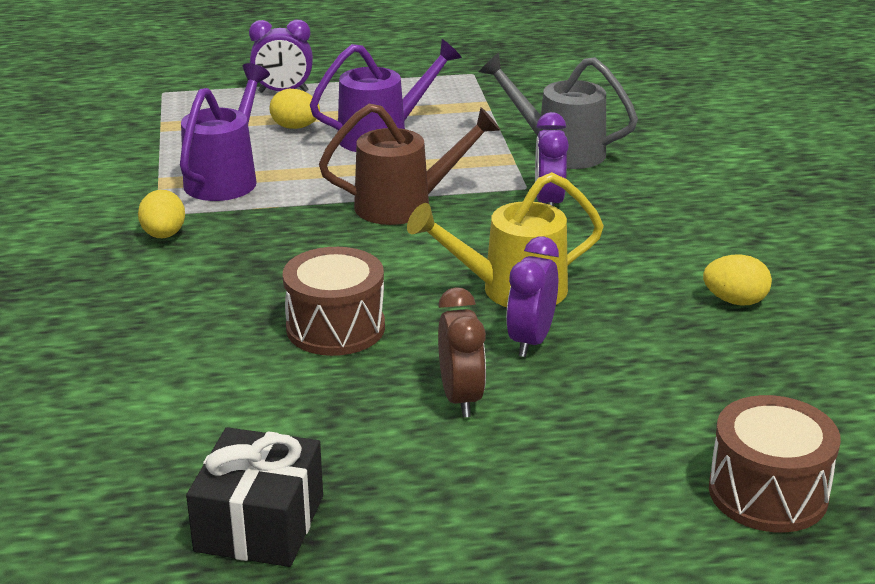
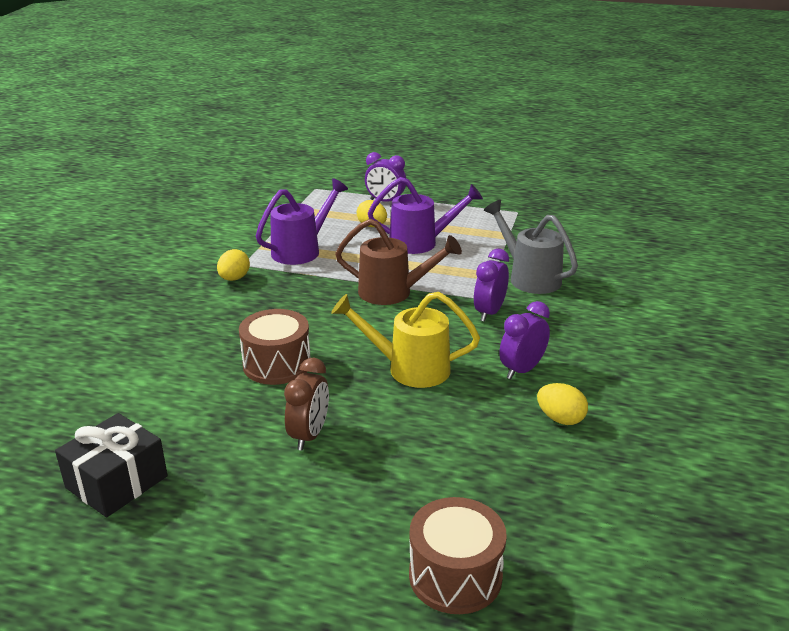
camera: 25 degrees right, 0 degrees up
purple clock [506,237,559,357] -> purple clock moved to [499,301,550,379]

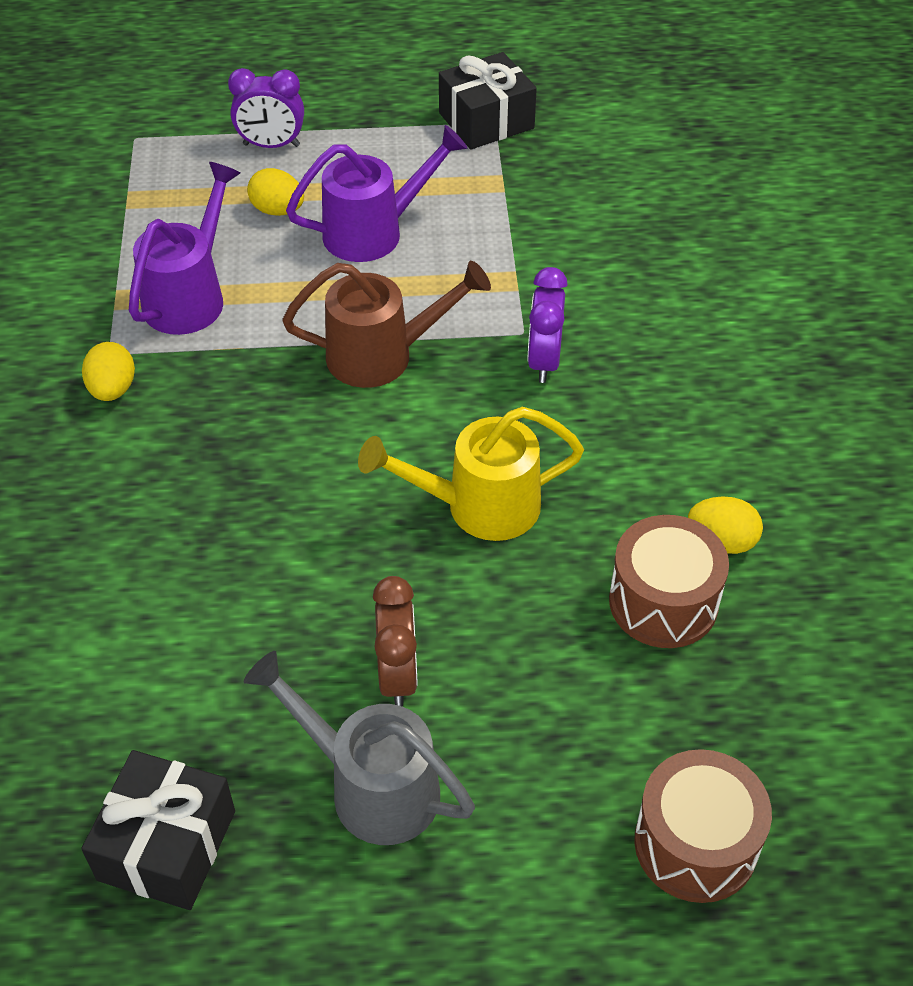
camera: 20 degrees left, 20 degrees up
brown drum [239,309,311,385] -> brown drum moved to [609,515,729,648]
grey watering can [484,200,578,294] -> grey watering can moved to [244,651,475,845]
purple clock [499,301,550,379] -> none
none -> black gift [439,52,537,150]

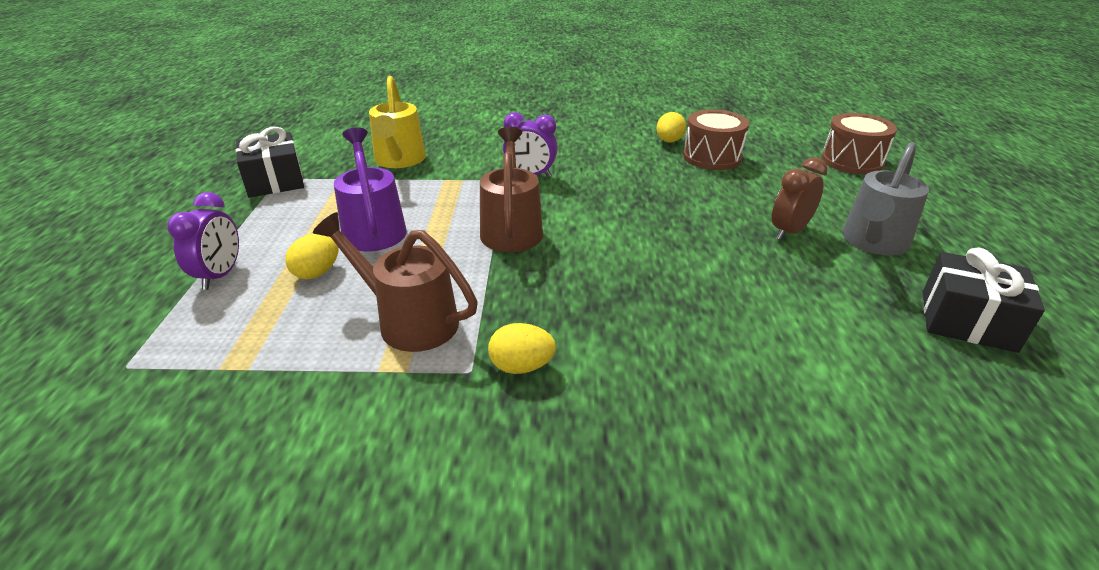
camera: 85 degrees left, 15 degrees down
purple watering can [129,162,240,335] -> brown watering can [313,212,478,352]
yellow watering can [358,407,584,541] -> yellow watering can moved to [369,76,426,168]
brown clock [373,576,418,707] -> brown clock turned 45 degrees counterclockwise [772,157,828,240]

